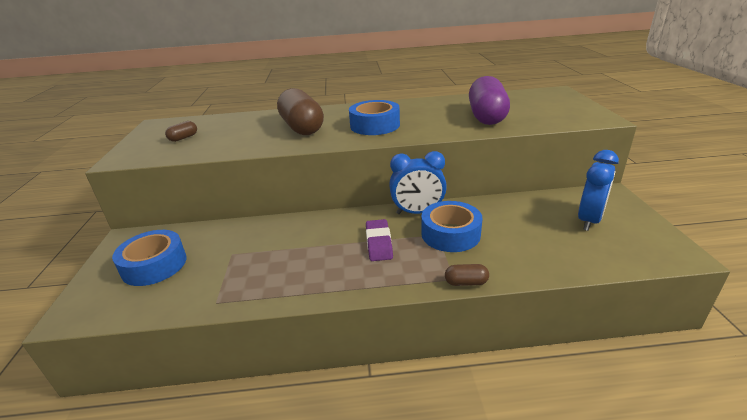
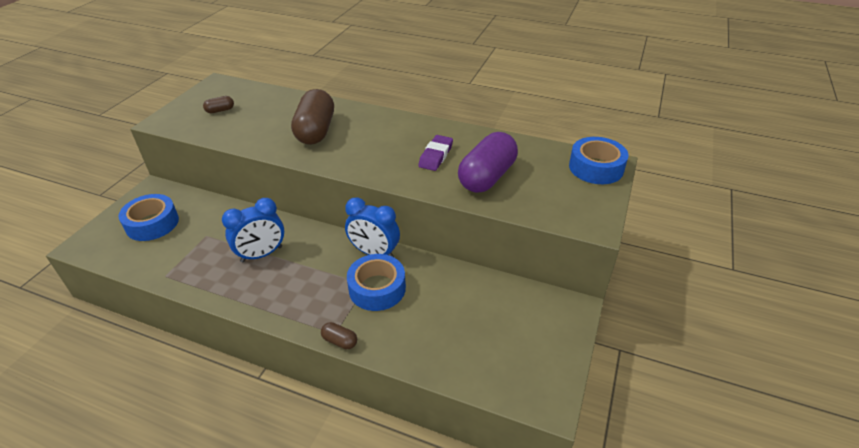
camera: 25 degrees right, 10 degrees up
blue tape [349,100,400,135] -> blue tape moved to [569,137,629,184]
purple eraser [366,219,393,261] -> purple eraser moved to [418,135,453,171]
blue clock [578,150,619,231] -> blue clock moved to [222,198,284,262]

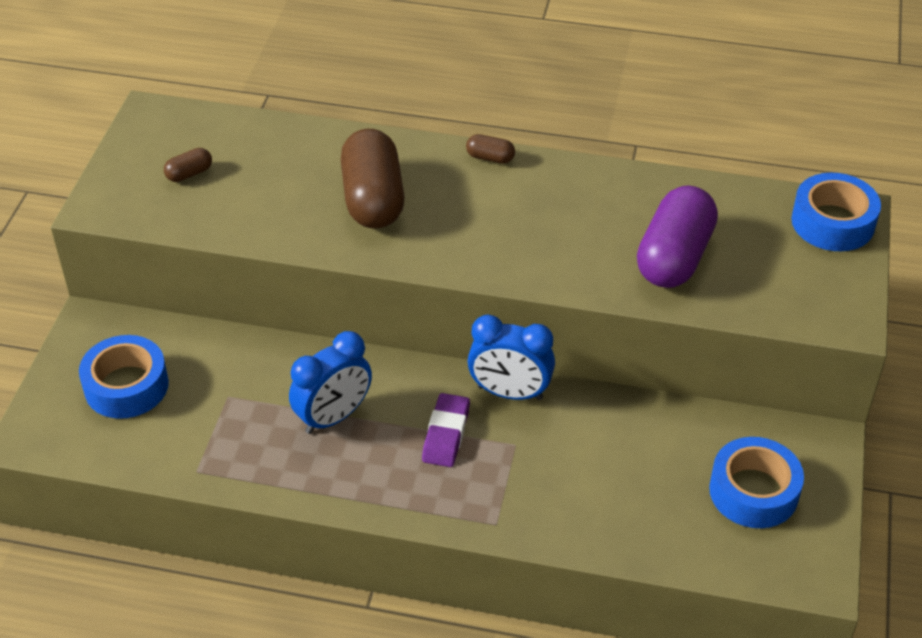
camera: 10 degrees left, 5 degrees up
brown capsule [321,322,357,349] -> brown capsule moved to [466,134,515,164]
blue tape [347,254,406,311] -> blue tape moved to [709,437,804,528]
purple eraser [418,135,453,171] -> purple eraser moved to [422,393,470,467]

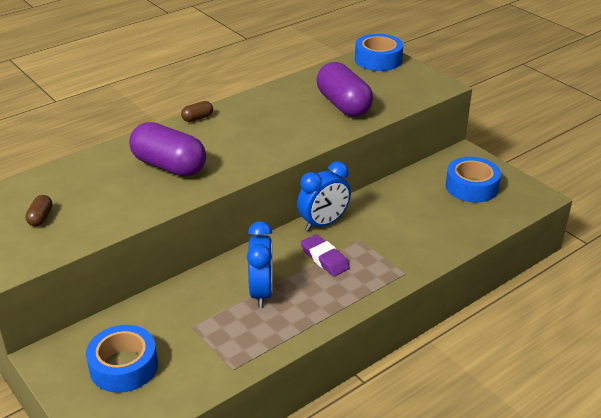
camera: 50 degrees left, 10 degrees down
brown capsule [341,129,405,228] -> purple capsule [129,122,206,177]

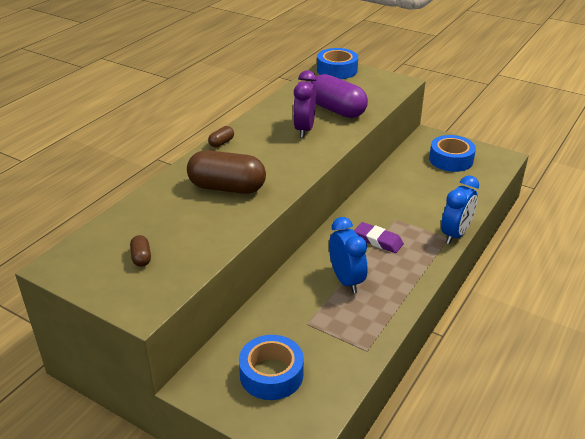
camera: 20 degrees left, 0 degrees up
purple capsule [129,122,206,177] -> brown capsule [187,150,266,194]
blue clock [297,161,351,231] -> blue clock moved to [441,175,479,244]
none -> purple clock [293,70,317,138]

